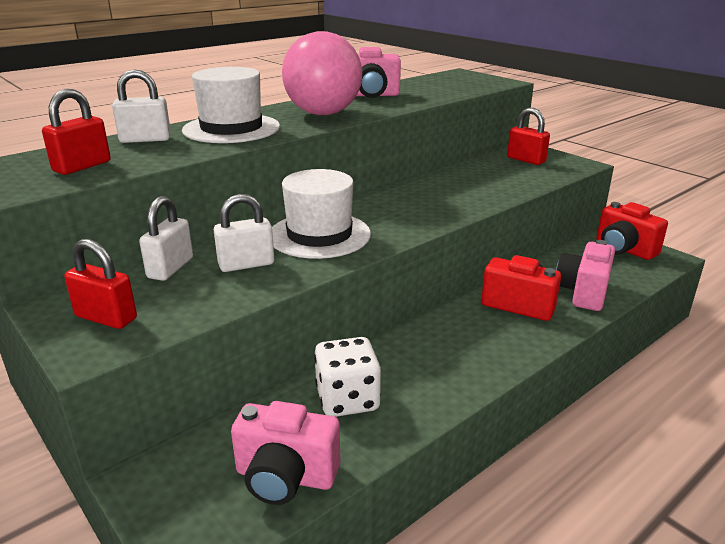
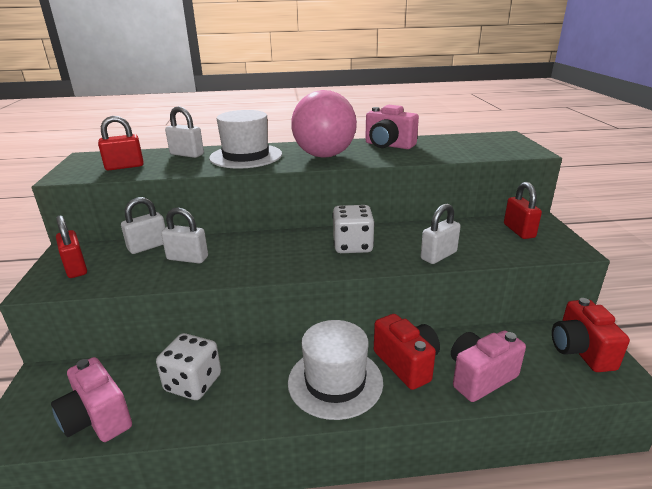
camera: 35 degrees right, 0 degrees up
white hat [272,169,371,259] -> white hat moved to [288,320,383,420]
none -> white dice [332,205,375,253]
none -> white padlock [421,203,461,264]

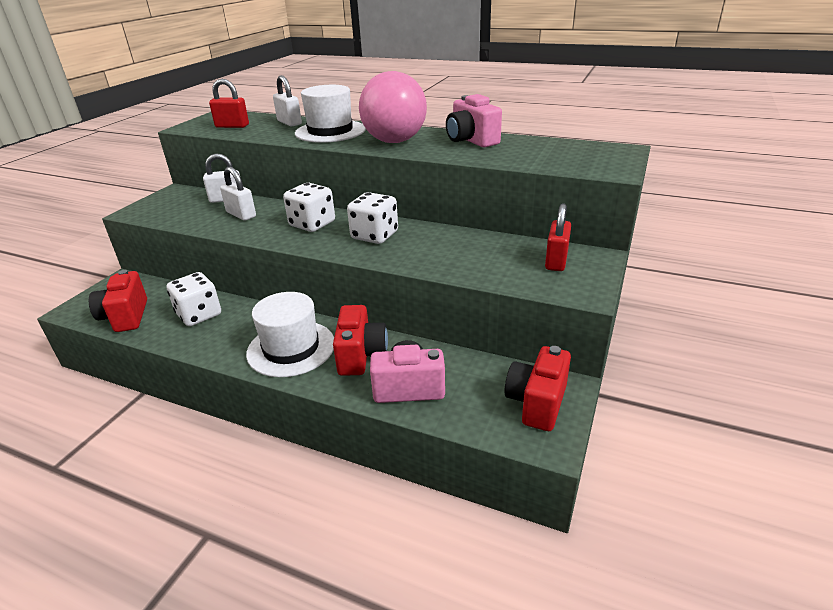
camera: 30 degrees right, 5 degrees up
pink camera [51,357,132,442] -> red camera [89,270,147,332]
red padlock [56,215,87,278] -> none
white padlock [421,203,461,264] -> none
none -> white dice [283,183,335,232]

